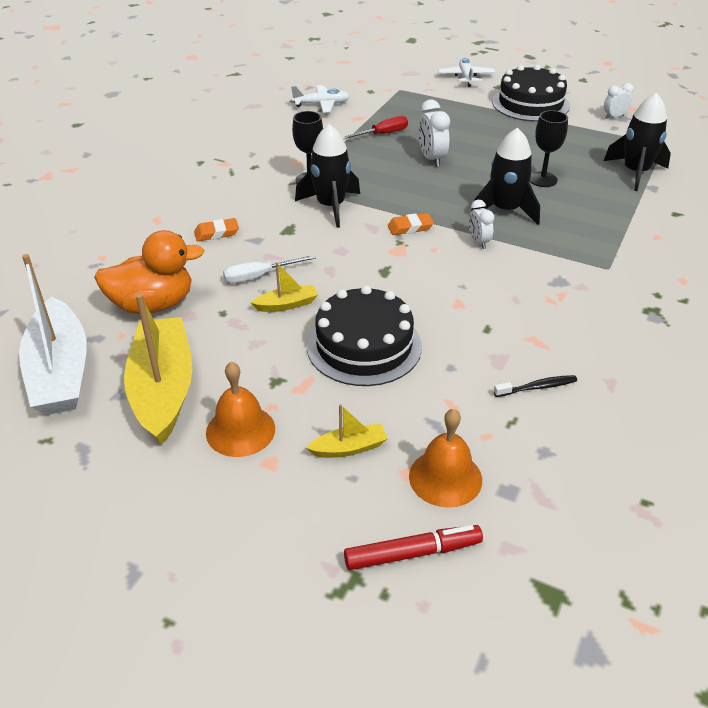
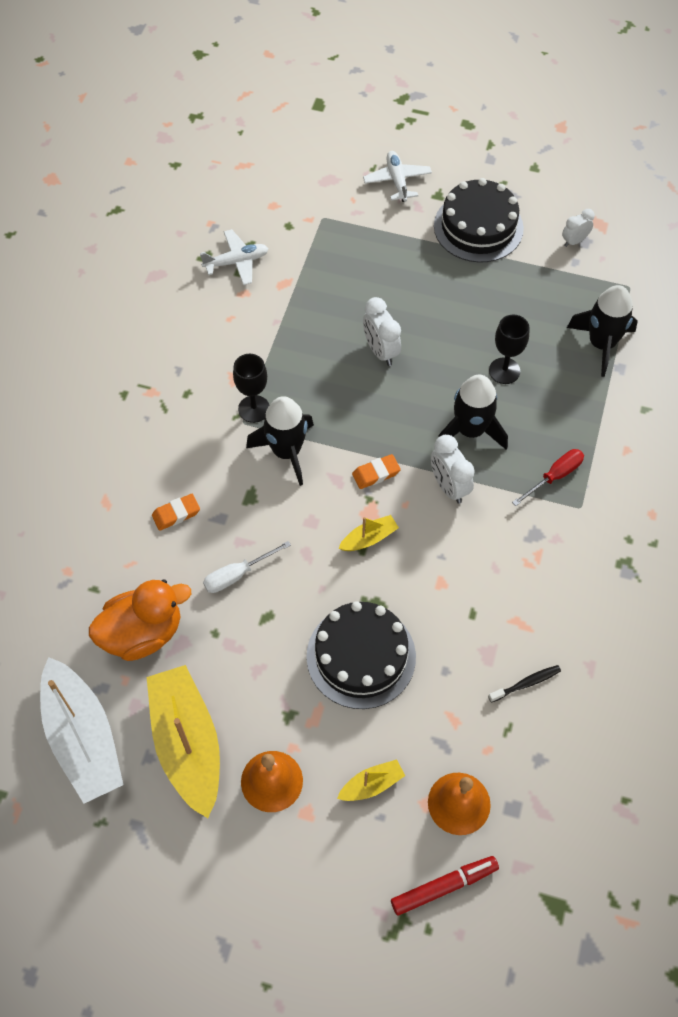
camera: 10 degrees left, 20 degrees up
yellow boat [251,262,318,312] -> yellow boat moved to [338,515,399,551]
red screwdriver [342,116,408,139] -> red screwdriver moved to [512,449,584,506]
white clock [468,200,494,249] -> white clock [431,435,475,504], size x1.53

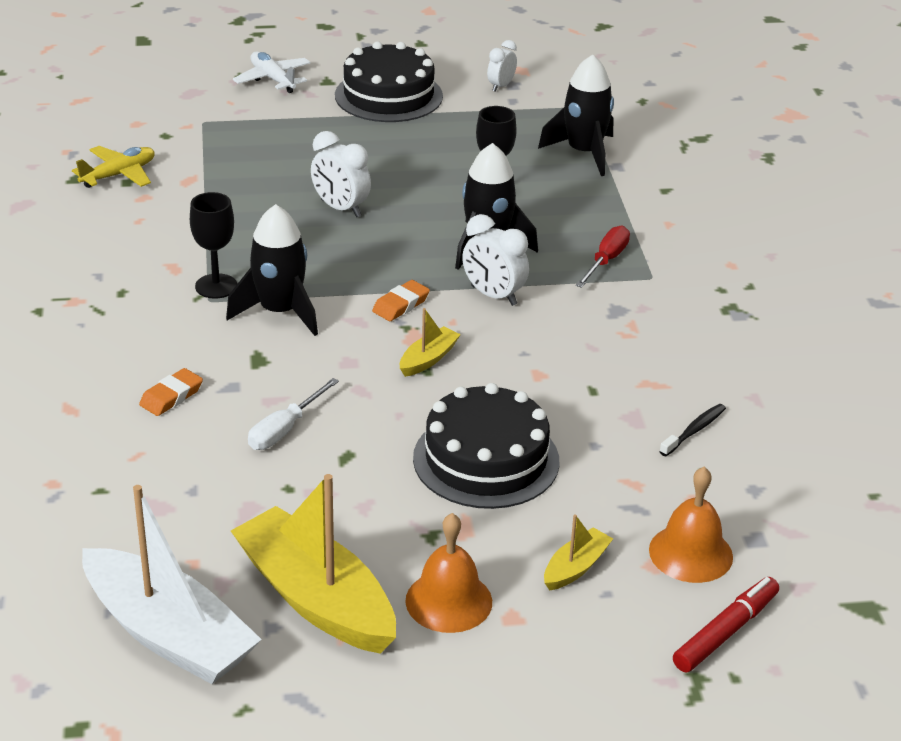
camera: 25 degrees left, 25 degrees down
orange duck [89,579,191,661] -> none
white plane [200,229,268,285] -> yellow plane [72,146,155,188]

